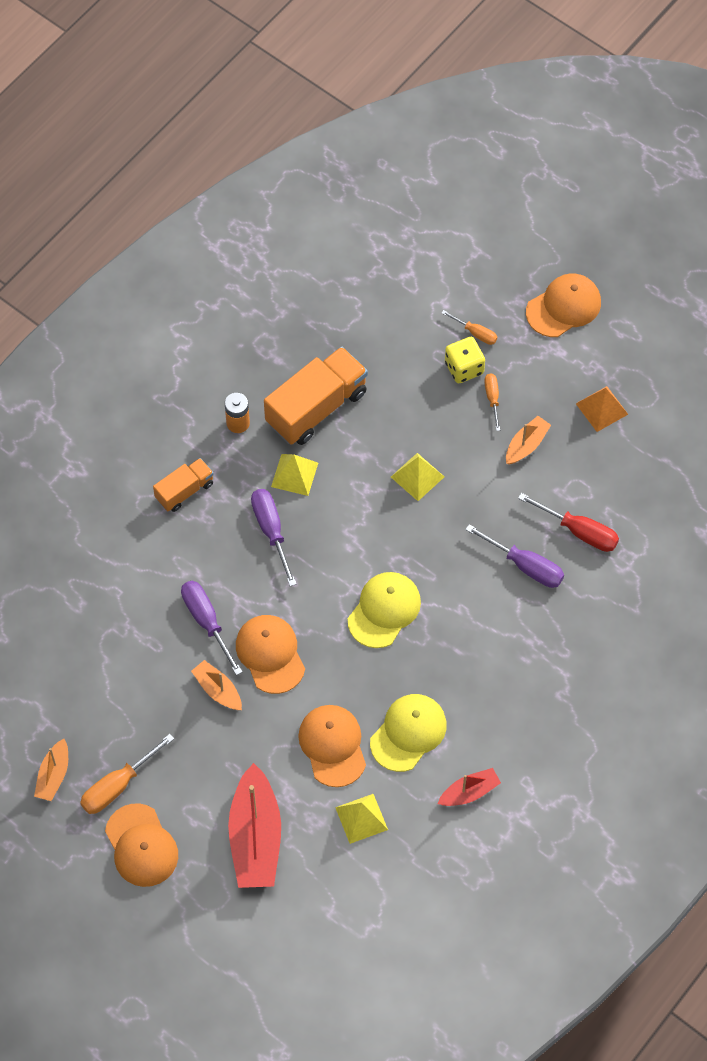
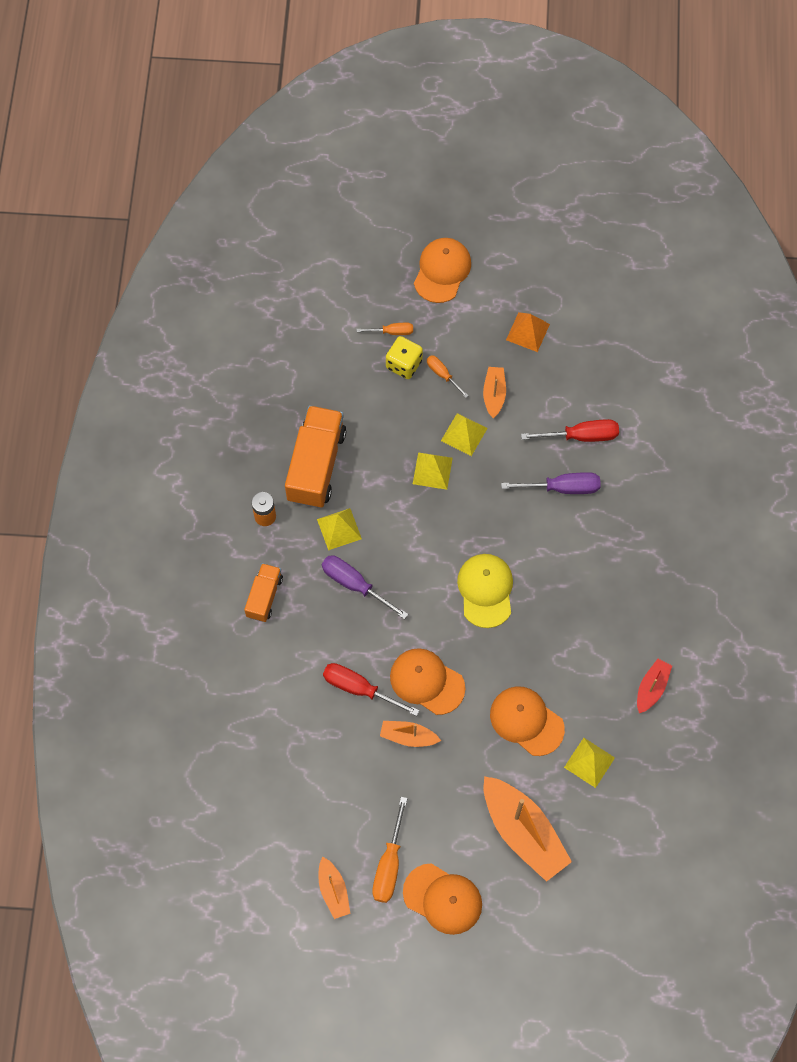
camera: 35 degrees left, 5 degrees up
purple screwdriver [181,581,242,675] -> red screwdriver [323,663,420,716]
red boat [228,763,281,888] -> orange boat [484,776,572,882]
yellow cap [370,694,447,772] -> none
none -> yellow pyramid [441,413,488,456]

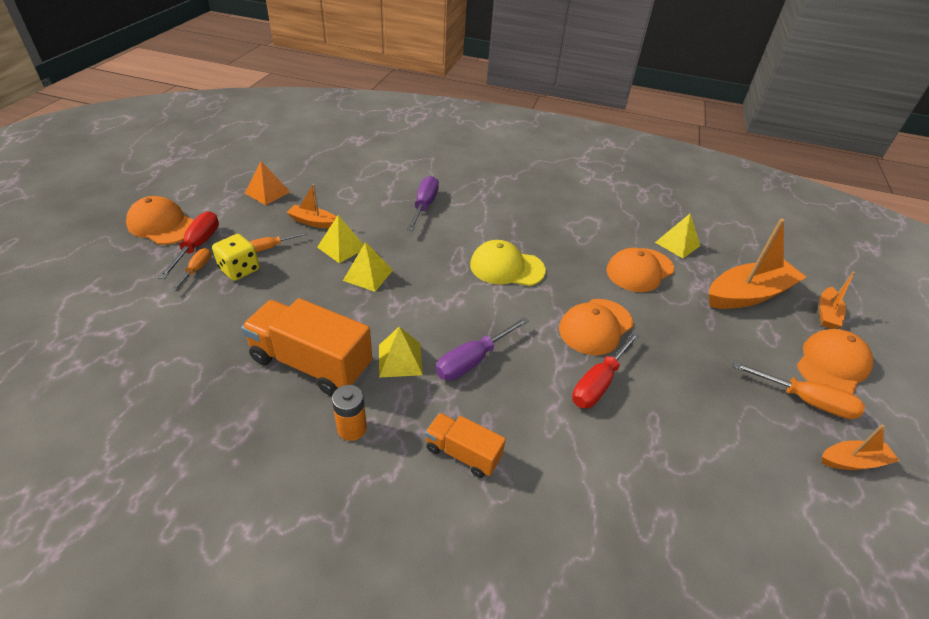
camera: 80 degrees left, 25 degrees down
orange boat [380,721,441,747] -> orange boat moved to [819,272,855,329]
red screwdriver [521,419,619,442] -> red screwdriver moved to [158,211,219,279]
red boat [637,659,672,713] -> none

